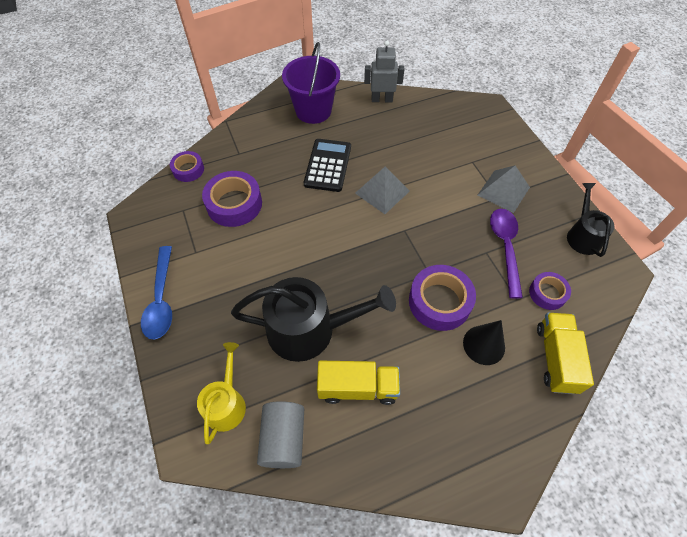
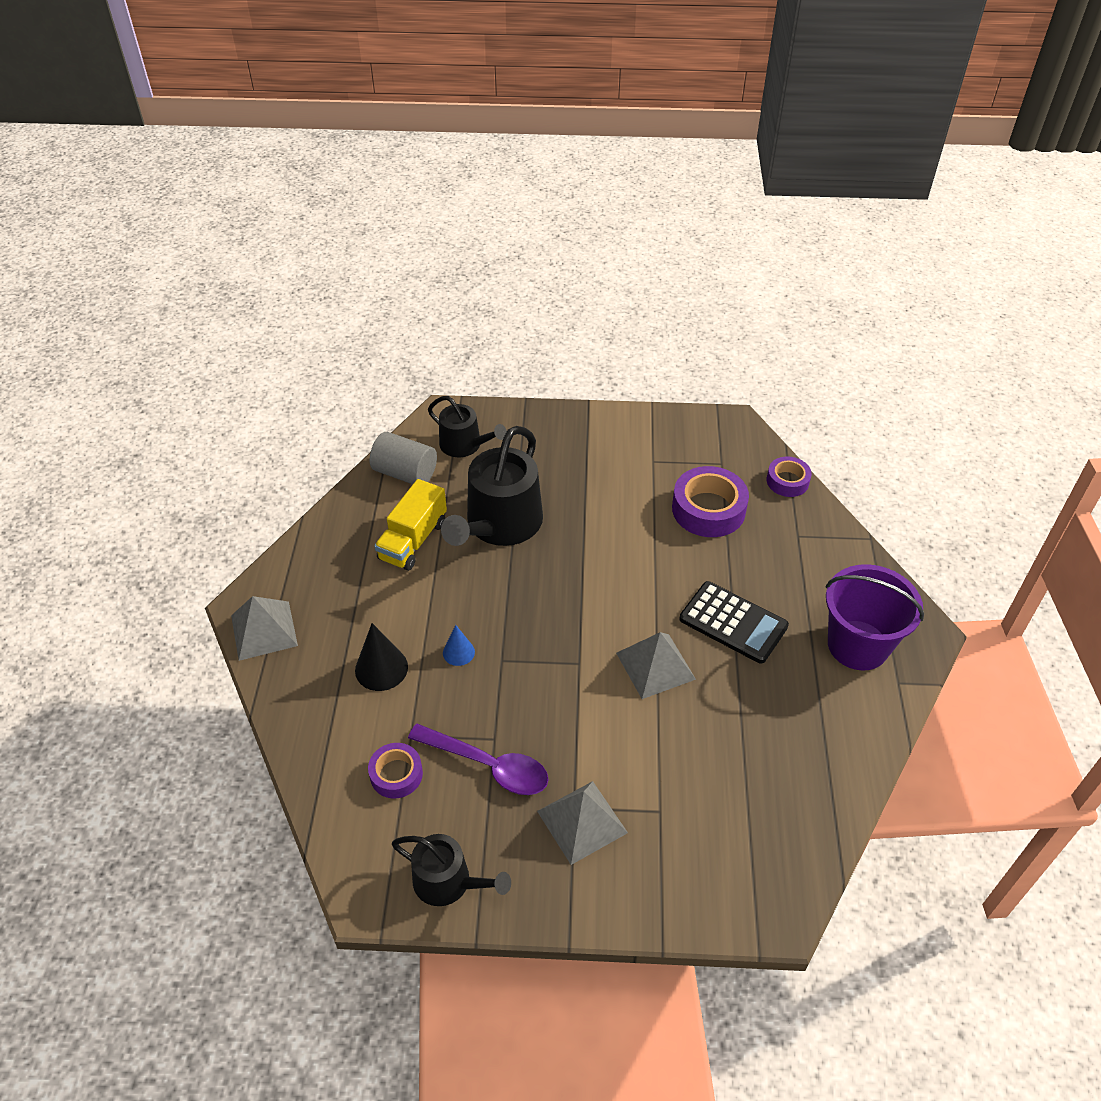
camera: 115 degrees right, 10 degrees down
blue spoon [141,246,172,340] -> none
yellow watering can [197,342,246,444] -> black watering can [428,396,507,457]
grey robot [364,41,404,102] -> none
purple tape [409,265,476,331] -> blue cone [443,625,475,666]
yellow truck [537,313,594,394] -> none
none -> grey pyramid [231,596,298,661]

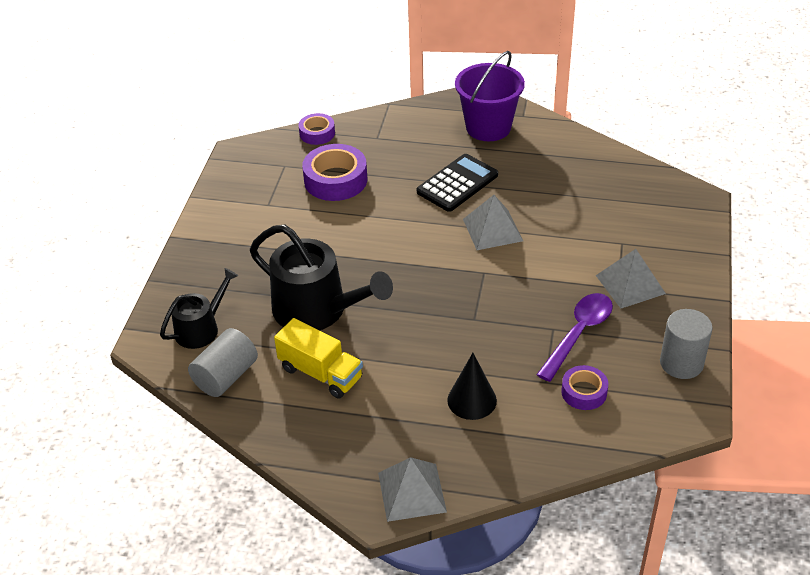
camera: 80 degrees left, 5 degrees down
black watering can [392,834,511,906] -> grey cylinder [660,309,713,379]
blue cone [443,625,475,666] -> none

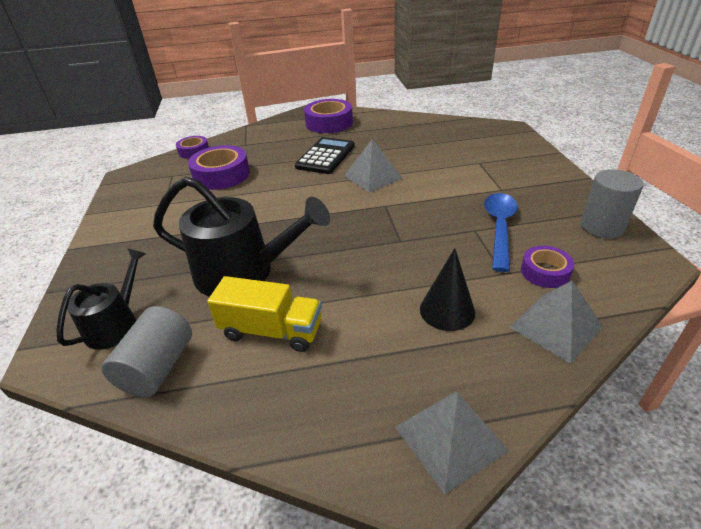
camera: 20 degrees left, 5 degrees down
purple bucket [455,51,525,141] -> purple tape [304,99,353,133]
purple spoon [536,293,613,382] -> blue spoon [484,193,518,272]
grey pyramid [596,249,666,308] -> grey pyramid moved to [510,281,603,364]

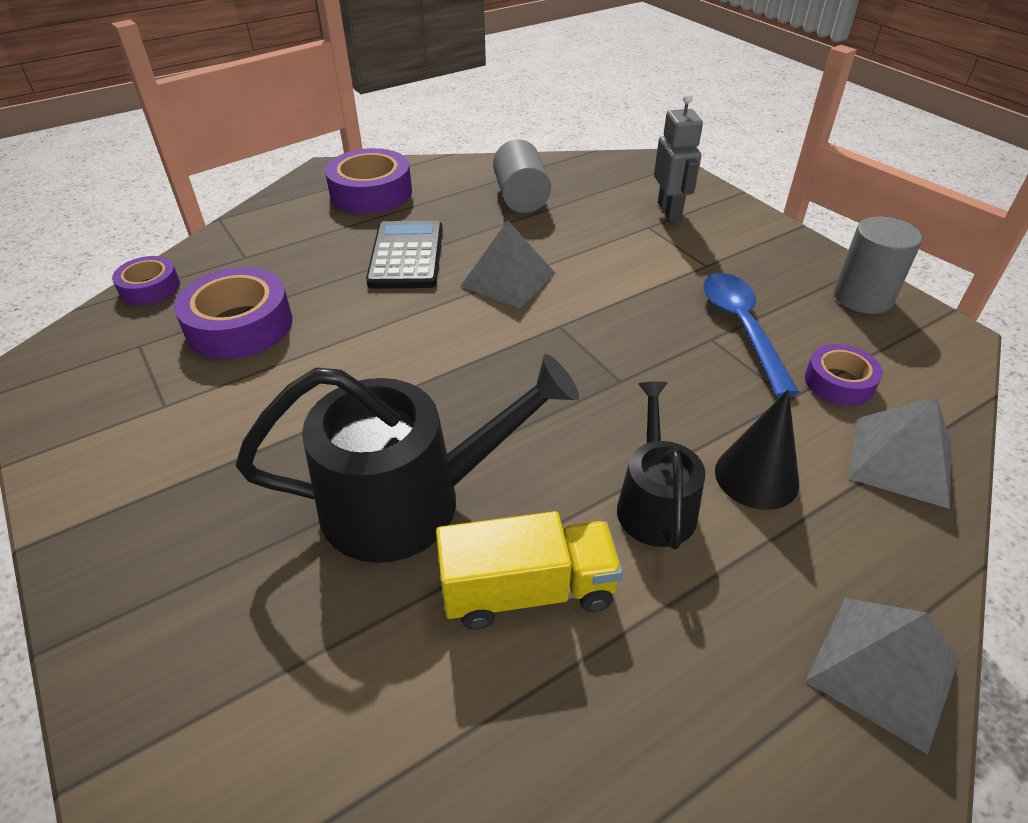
camera: 25 degrees left, 5 degrees up
black watering can [57,248,146,350] -> black watering can moved to [617,381,705,549]
grey cylinder [101,306,192,397] -> grey cylinder moved to [493,139,551,213]
none -> grey robot [654,93,703,221]

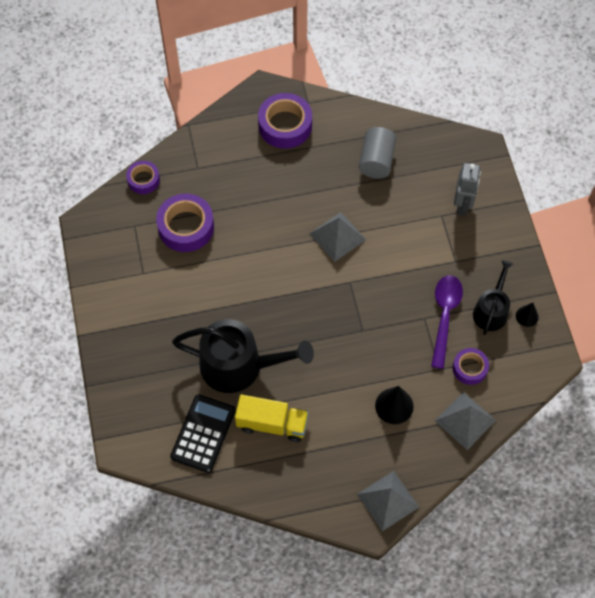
camera: 20 degrees right, 20 degrees up
black calculator [366,221,443,289] -> black calculator moved to [170,394,236,473]
black watering can [617,381,705,549] -> black watering can moved to [473,260,514,335]
blue spoon [703,273,800,397] -> purple spoon [431,275,463,369]
grey cylinder [834,216,922,314] -> black cone [516,303,539,327]

